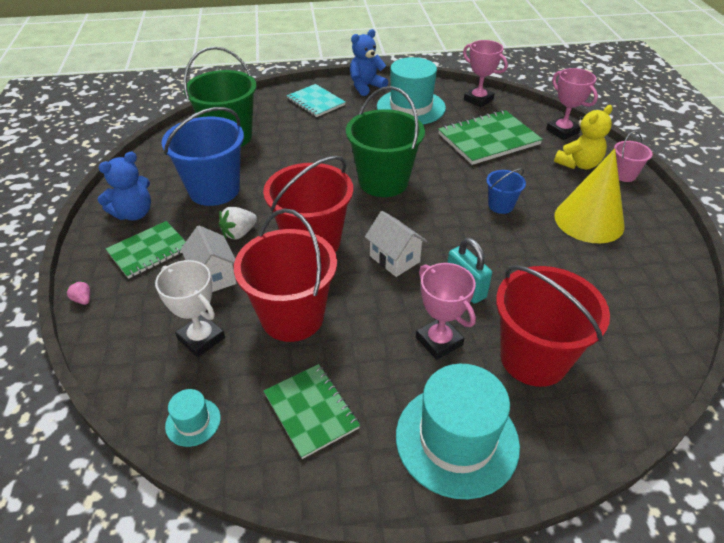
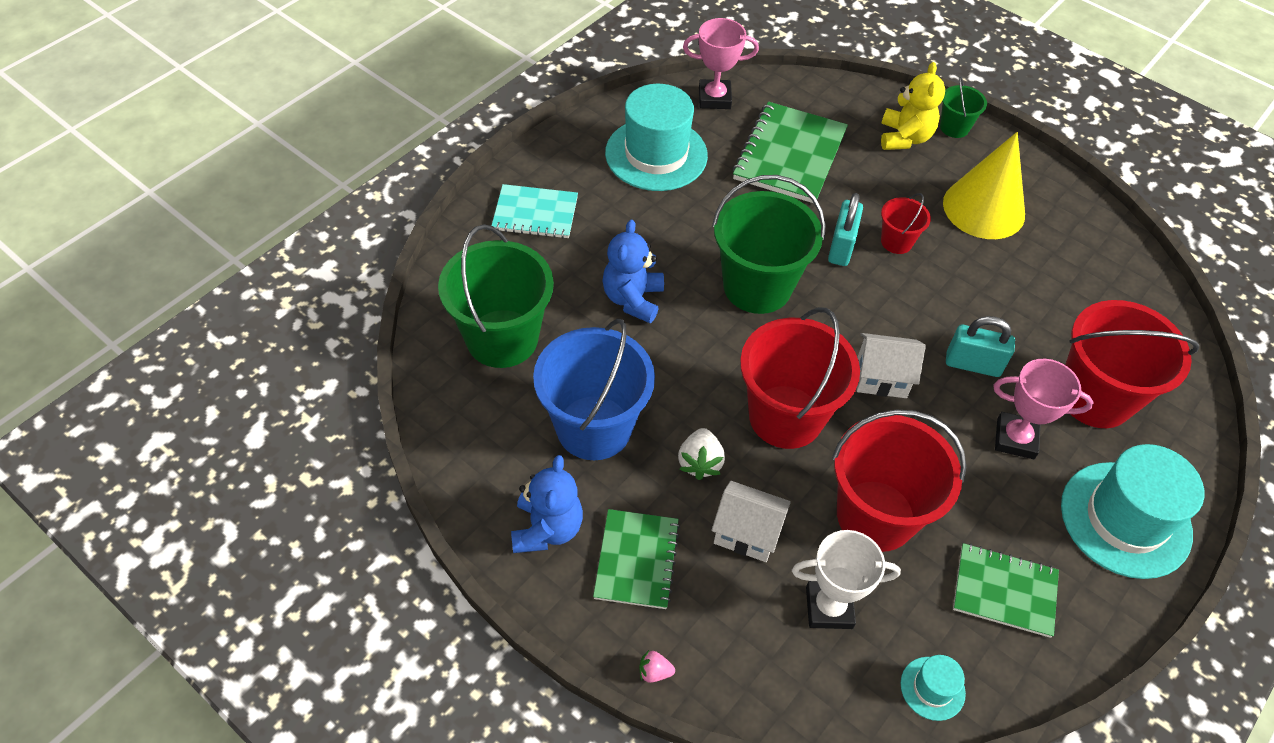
camera: 45 degrees left, 10 degrees up
blue teddy bear [350,29,388,96] -> blue teddy bear moved to [603,220,664,323]
blue bucket [486,168,526,214] -> red bucket [881,193,931,254]
pink trophy [546,68,598,140] -> none
pink bucket [614,131,653,182] -> green bucket [940,77,987,138]
none -> turquoise padlock [828,193,863,266]

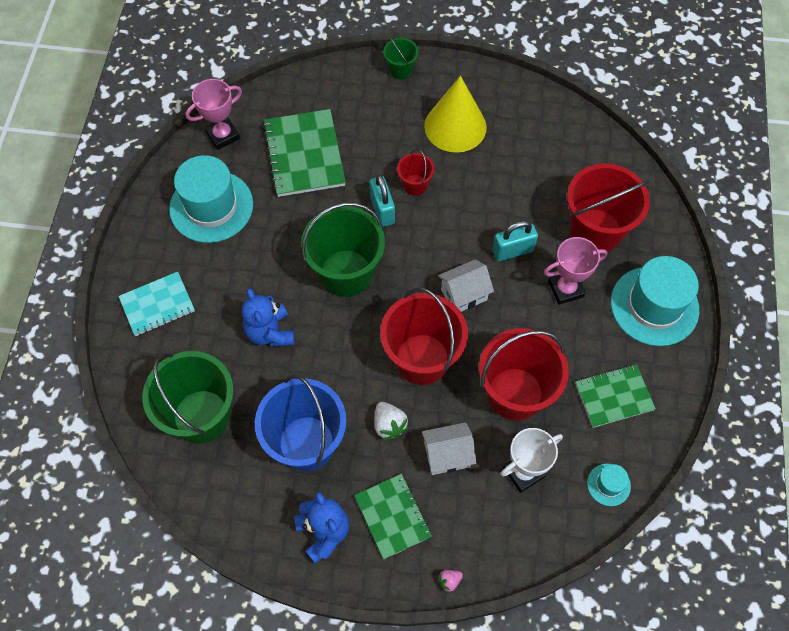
camera: 30 degrees left, 10 degrees up
yellow teddy bear [881,62,945,150] -> none

